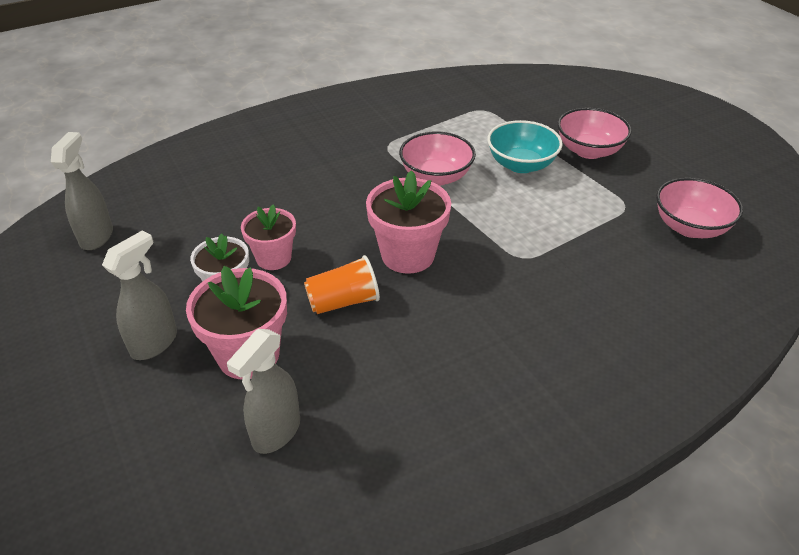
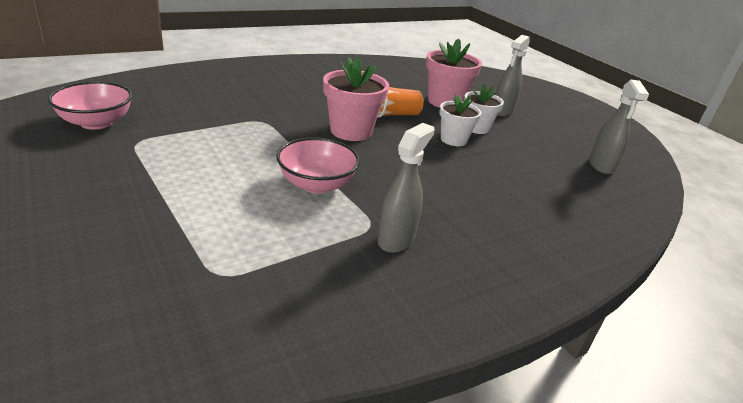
camera: 175 degrees right, 10 degrees down
grey spray bottle [227,329,300,454] -> grey spray bottle moved to [378,123,435,253]
pink flower pot [241,204,296,270] -> white flower pot [439,95,482,146]
turquoise bowl [487,120,563,173] -> none
pink bowl [557,108,632,159] -> none

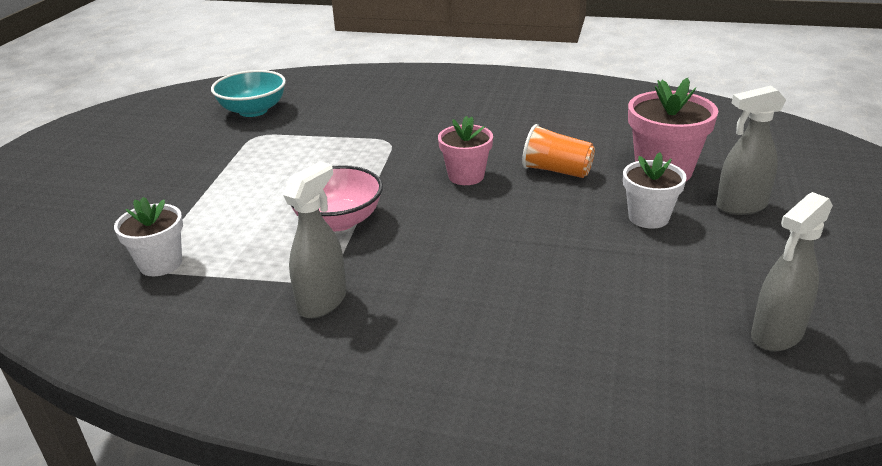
camera: 50 degrees right, 0 degrees up
pink bowl [48,82,132,130] -> turquoise bowl [211,70,286,117]
pink flower pot [323,57,389,141] -> pink flower pot [438,116,493,185], size x0.65
grey spray bottle [378,123,435,253] -> grey spray bottle turned 45 degrees counterclockwise [283,161,347,318]
white flower pot [439,95,482,146] -> white flower pot moved to [114,197,183,276]

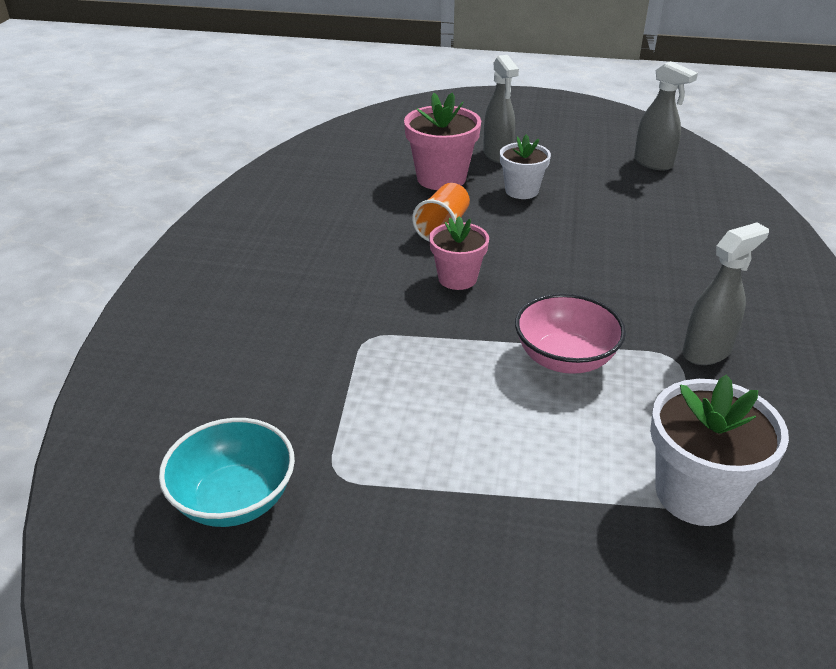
camera: 95 degrees left, 5 degrees up
white flower pot [114,197,183,276] -> white flower pot [650,375,789,526], size x1.53
grey spray bottle [283,161,347,318] -> grey spray bottle turned 120 degrees clockwise [682,223,769,365]

